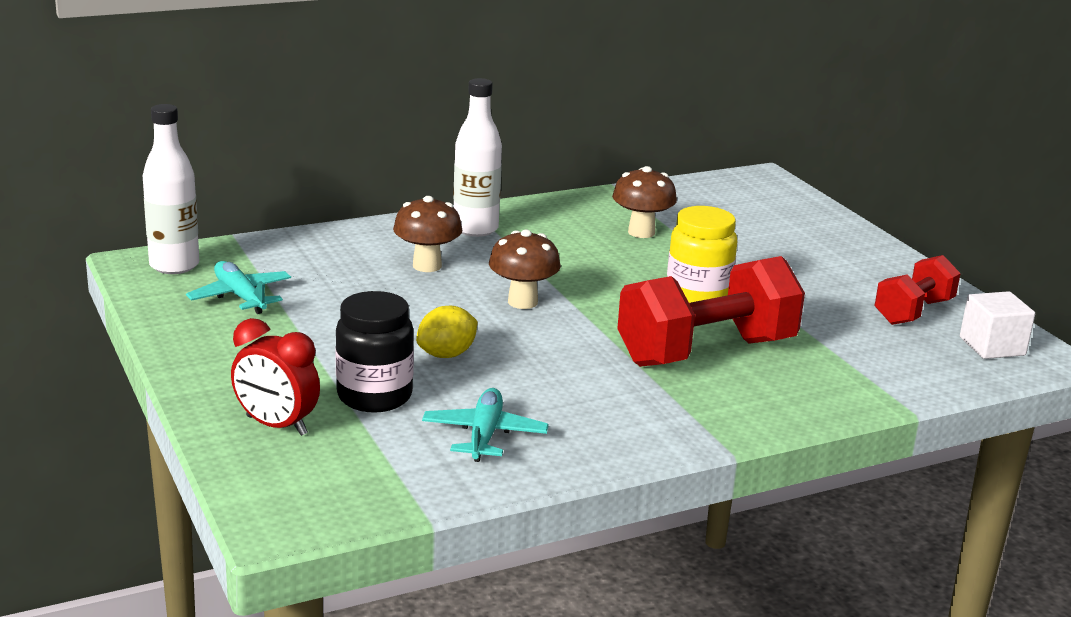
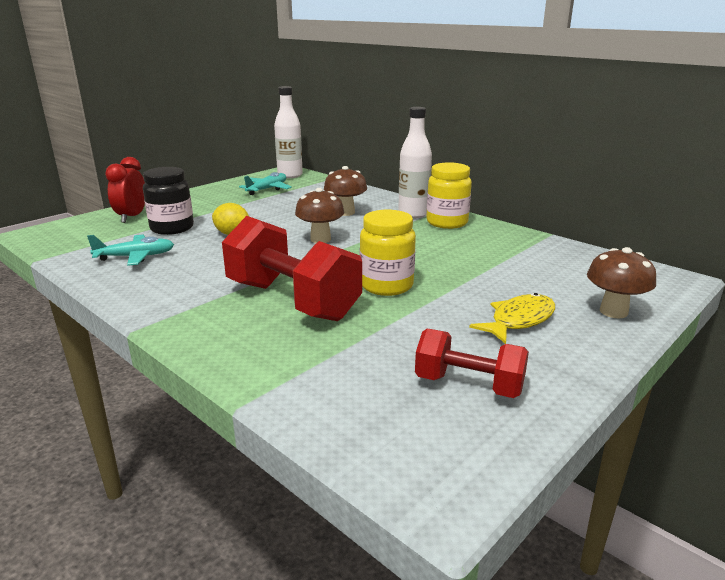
camera: 70 degrees right, 0 degrees up
brown mushroom [612,166,677,238] -> brown mushroom moved to [587,247,656,319]
white cube [960,291,1035,359] -> none
none -> yellow jar [426,162,472,229]
none -> yellow fish [469,293,555,344]

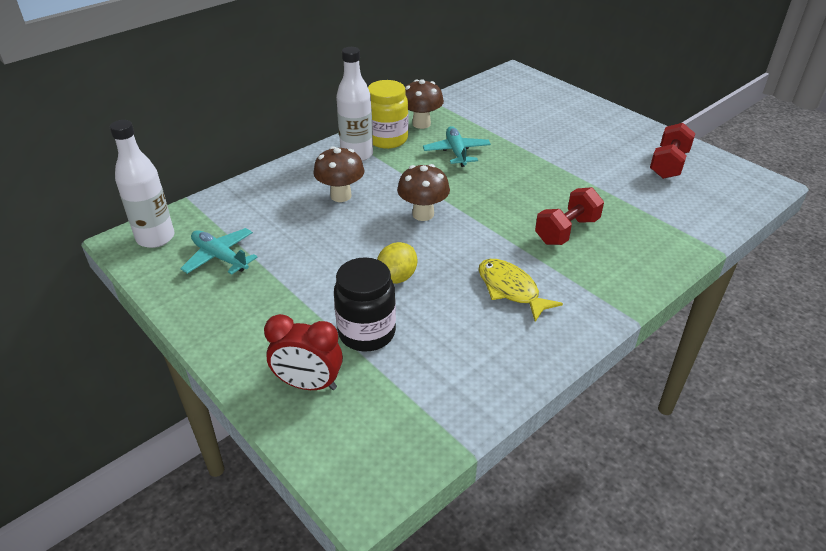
camera: 85 degrees left, 15 degrees up
turquoise plane [87,235,174,266] -> turquoise plane moved to [423,126,491,167]
red dumbbell [222,216,362,321] -> red dumbbell [535,187,604,245], size x0.58
yellow jar [360,210,416,296] -> none
yellow fish [469,293,555,344] -> yellow fish moved to [478,259,563,322]
brown mushroom [587,247,656,319] -> brown mushroom moved to [405,79,444,129]

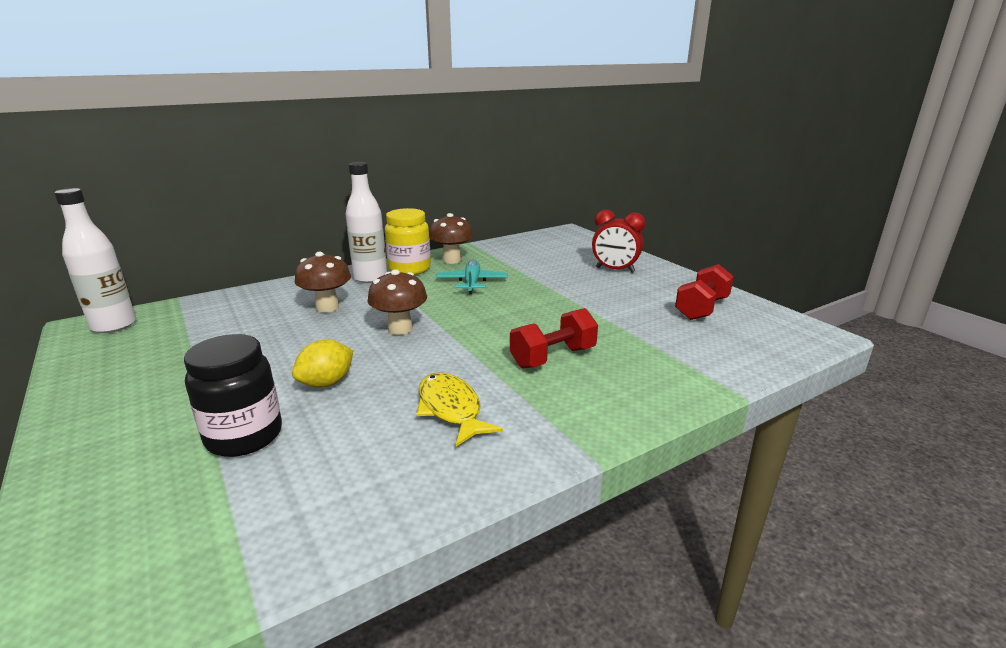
camera: 10 degrees right, 15 degrees down
turquoise plane [180,228,258,275] -> none
red clock [264,314,343,390] -> red clock moved to [592,210,645,273]

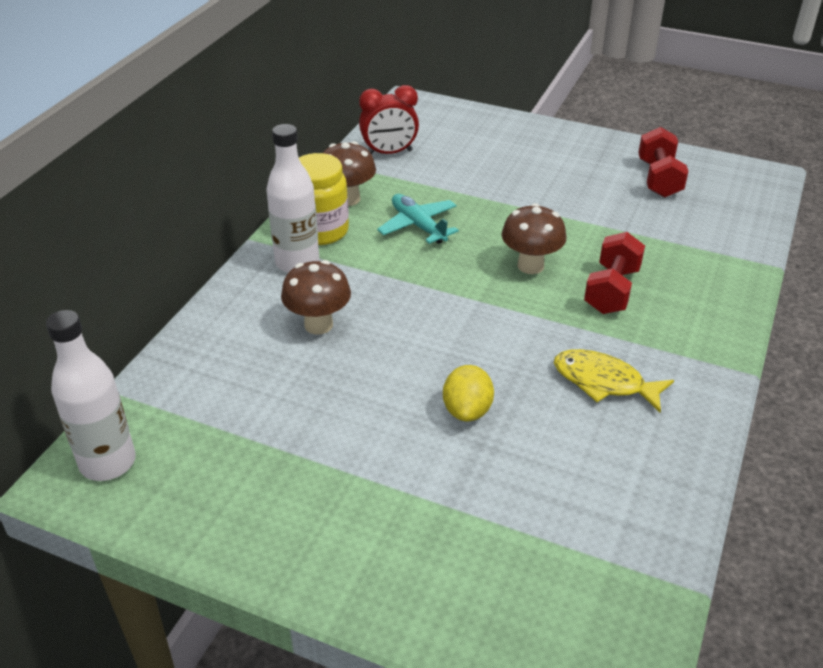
camera: 35 degrees left, 15 degrees up
black jar [184,334,282,457] -> none
brown mushroom [367,269,427,335] -> brown mushroom moved to [502,203,566,274]
red clock [592,210,645,273] -> red clock moved to [359,85,419,154]

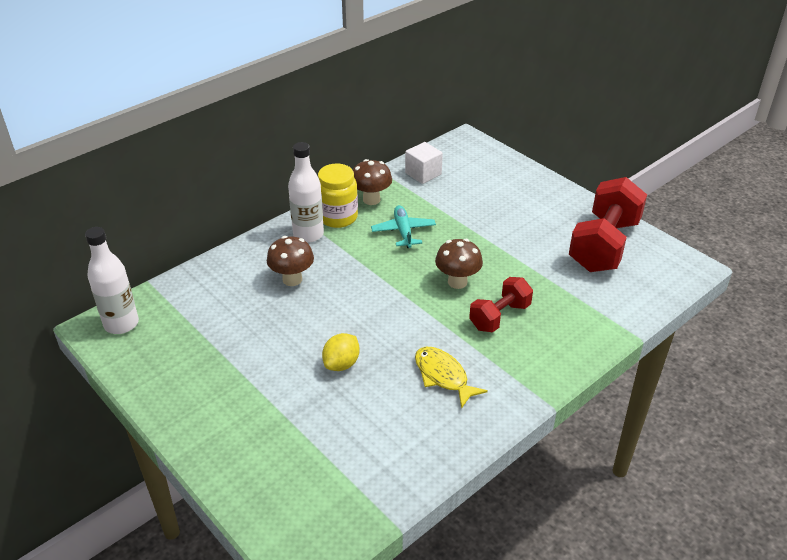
camera: 25 degrees right, 0 degrees up
red clock [359,85,419,154] -> white cube [405,142,443,184]
red dumbbell [638,127,689,198] -> red dumbbell [569,177,647,272], size x1.73

